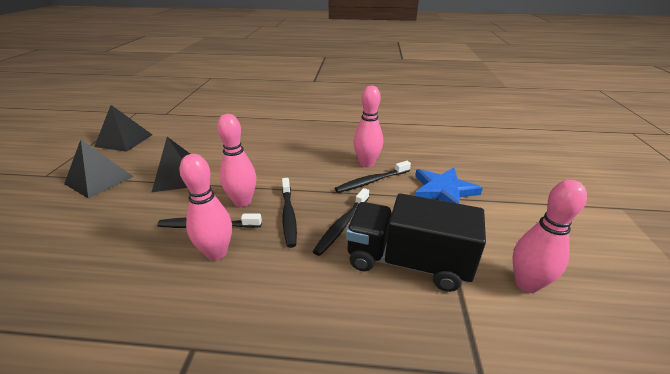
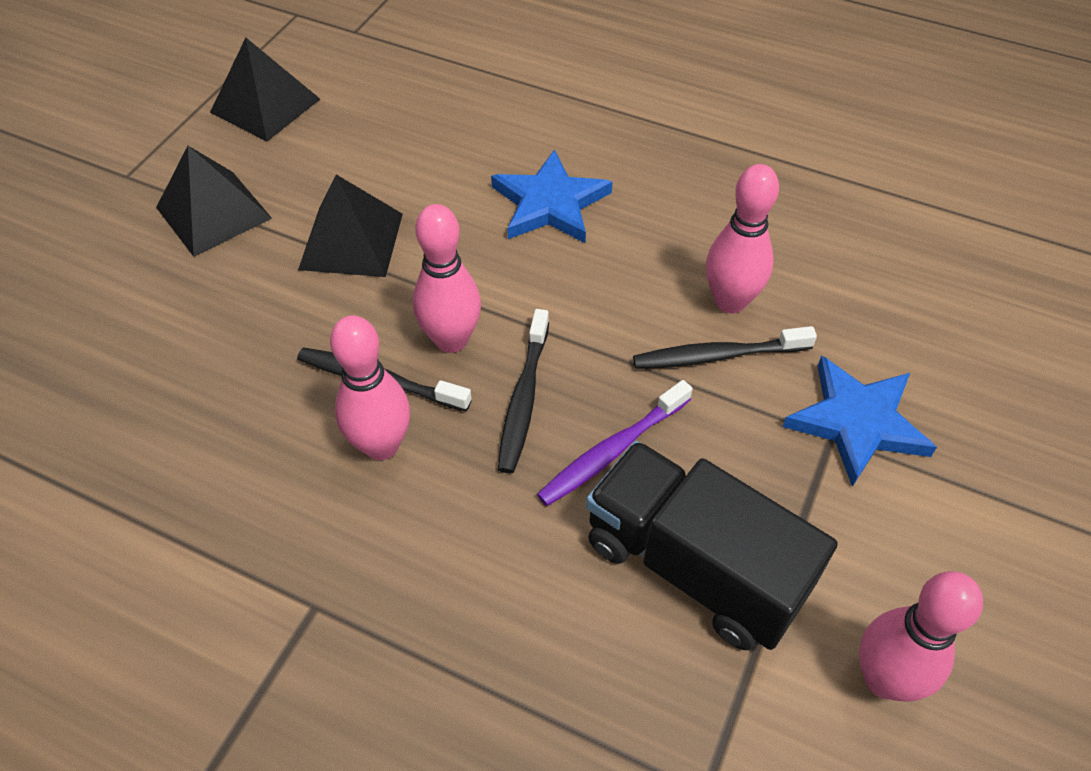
camera: 20 degrees right, 20 degrees up
black toothbrush [312,188,369,256] -> purple toothbrush [537,380,693,506]
none -> blue star [491,149,613,243]

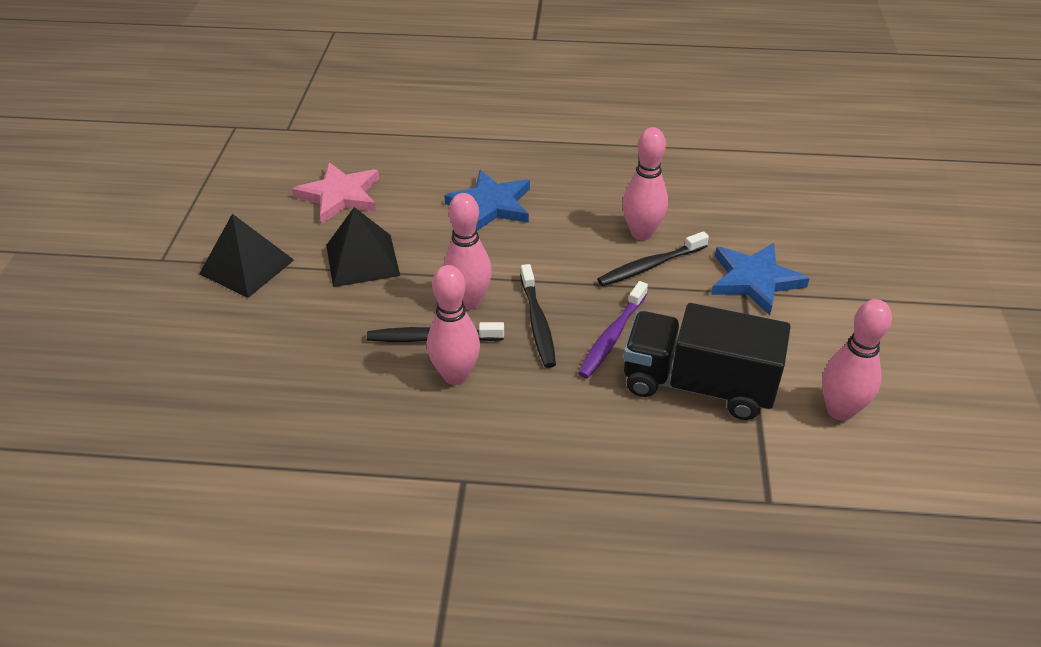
camera: 20 degrees left, 10 degrees down
black pyramid [210,38,320,141] -> none
none -> pink star [292,162,379,224]

